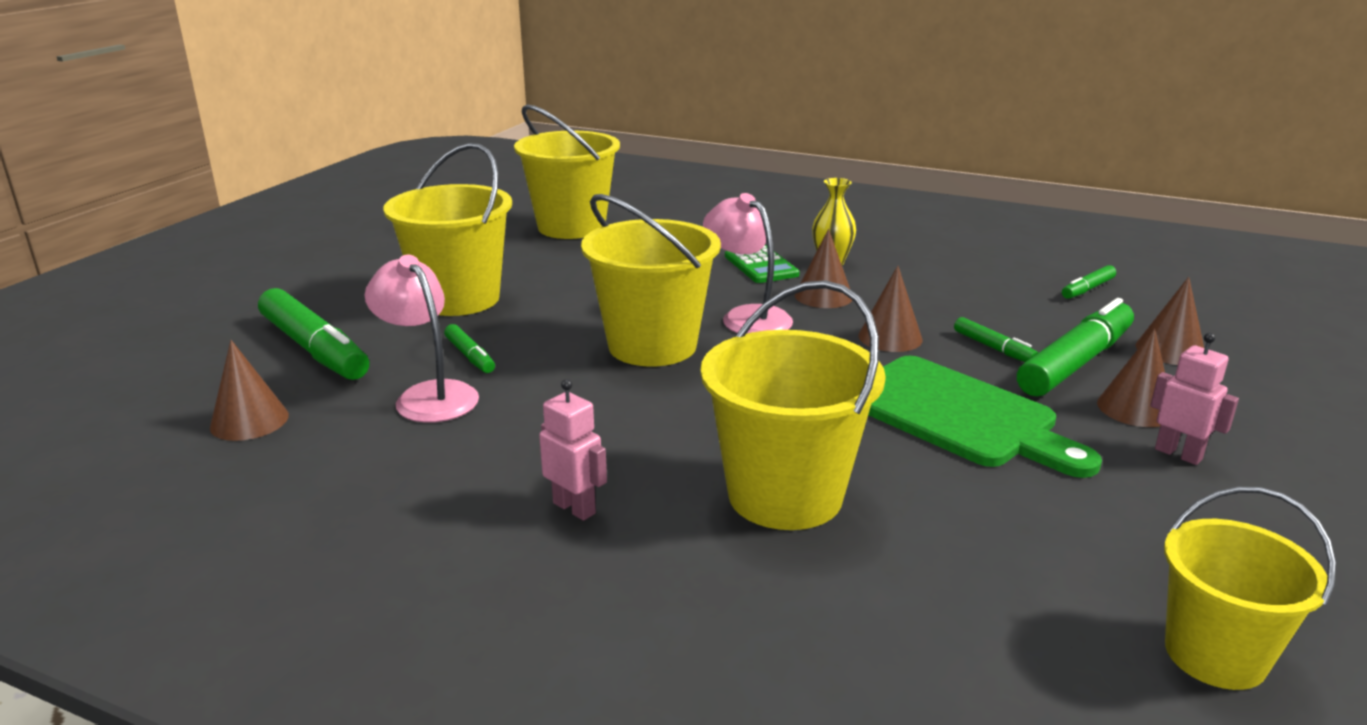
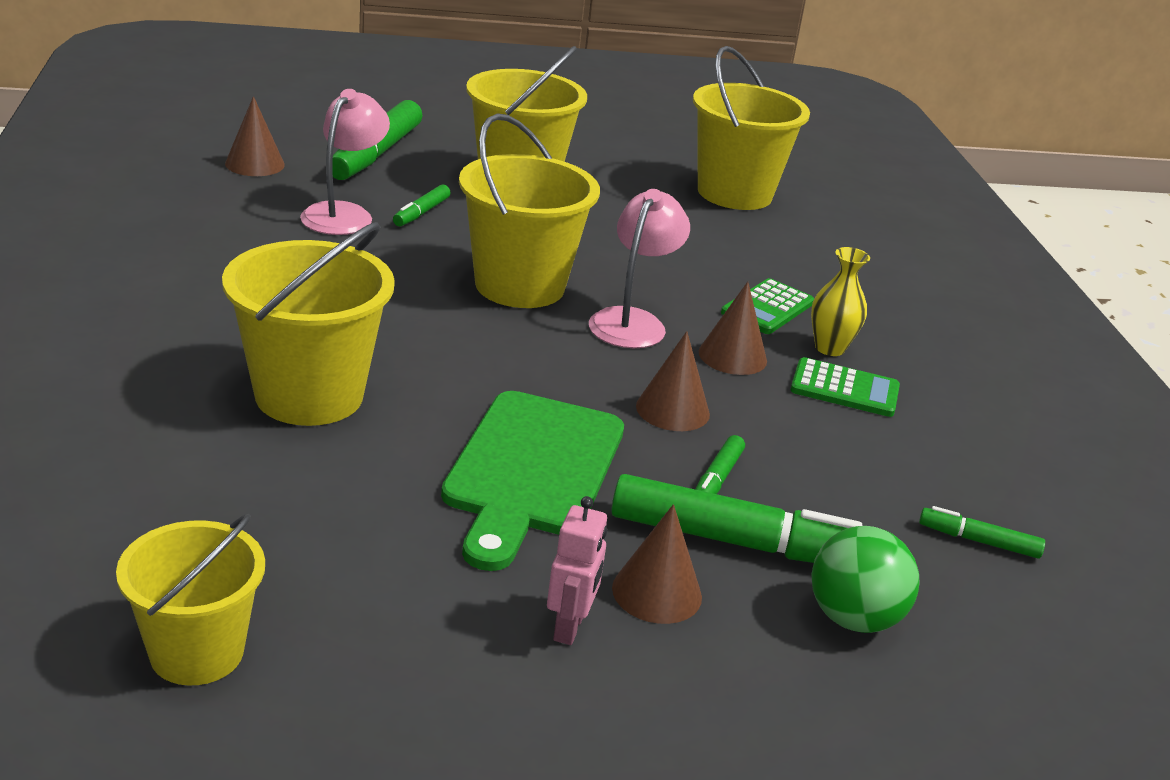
camera: 55 degrees right, 5 degrees up
pink robot [539,379,607,521] -> none
brown cone [1135,277,1204,365] -> green ball [811,526,919,633]
none -> green calculator [790,357,900,417]

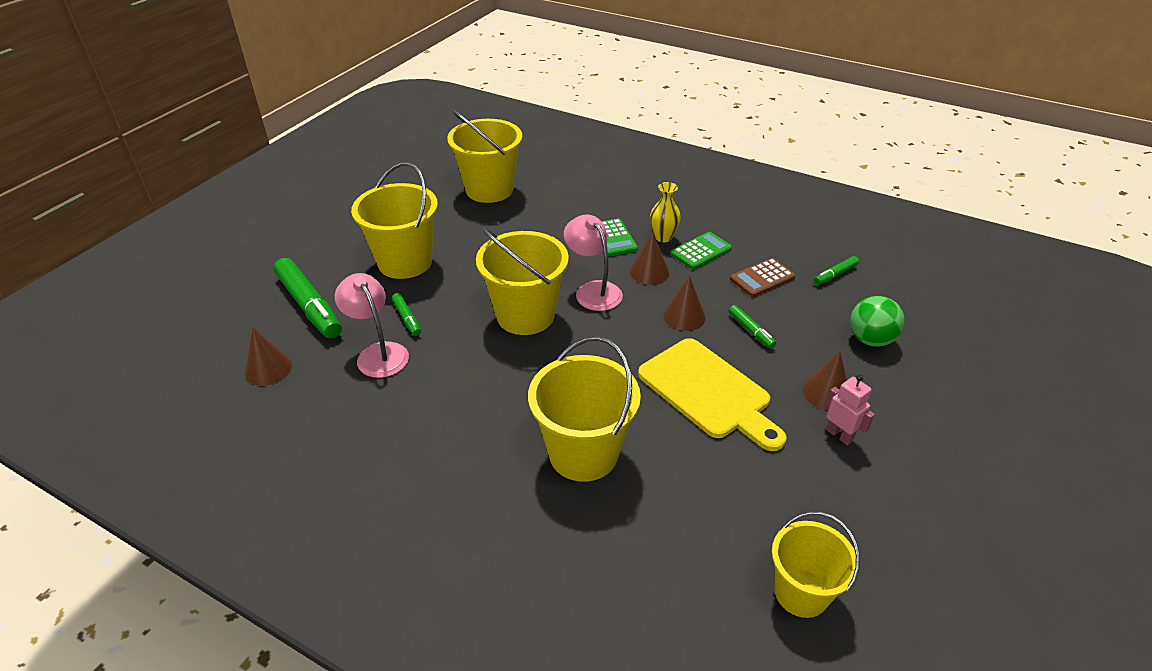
camera: 50 degrees left, 10 degrees up
green cutting board [441,391,624,571] -> yellow cutting board [638,338,787,451]
green marker [611,474,862,563] -> none
none -> brown calculator [730,258,796,297]

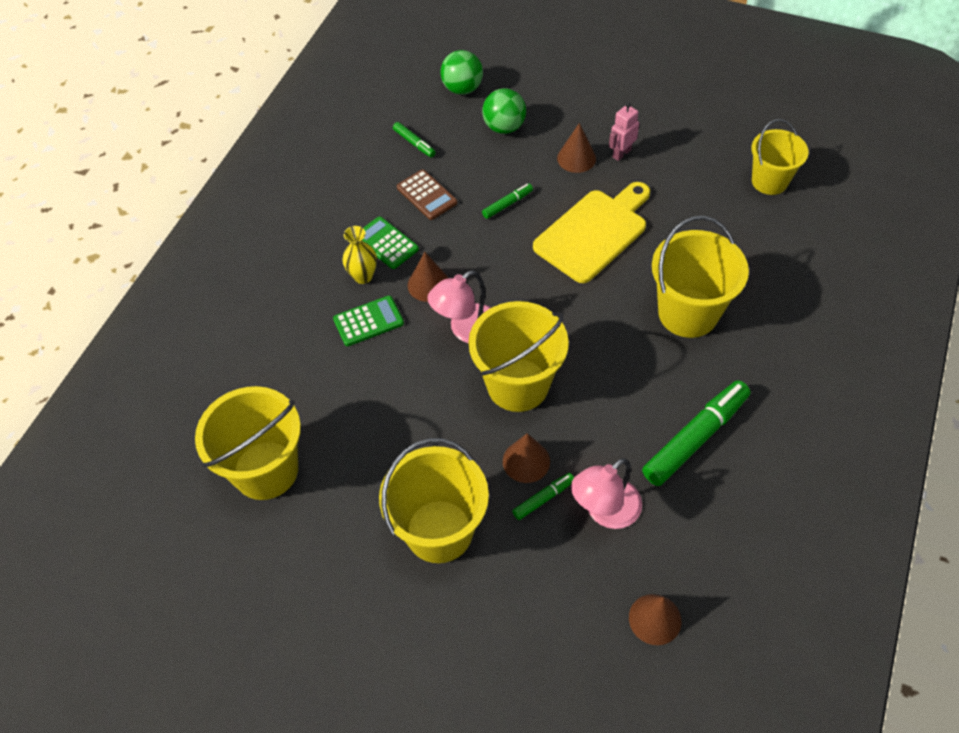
camera: 95 degrees left, 15 degrees up
green marker [274,258,342,339] -> green marker moved to [642,380,751,486]
brown cone [663,275,706,331] -> brown cone moved to [503,433,550,483]
none -> green ball [440,50,483,95]

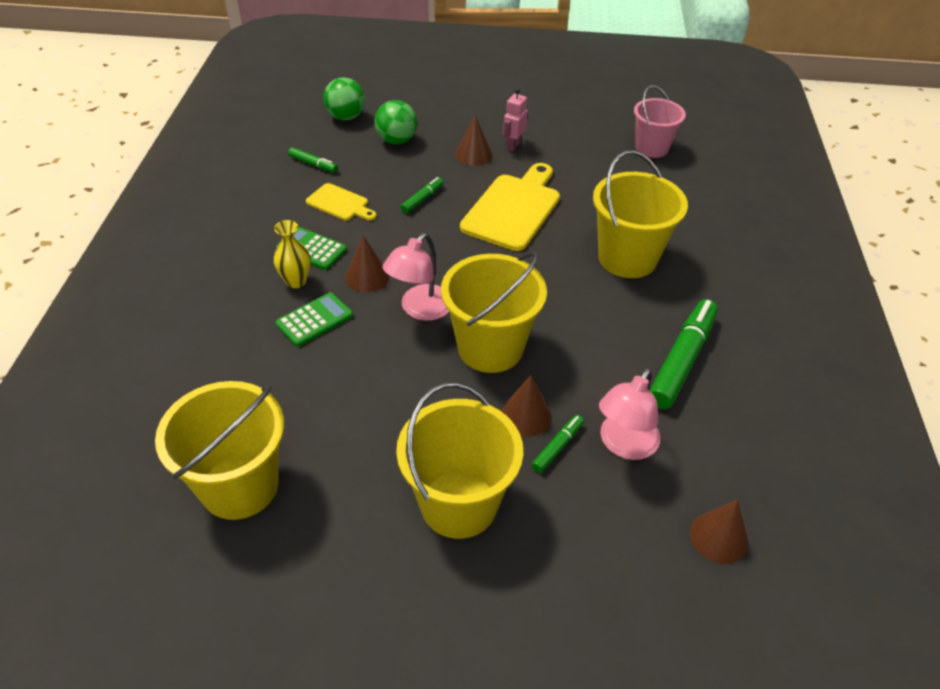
camera: 20 degrees left, 10 degrees down
brown calculator [397,170,457,220] -> yellow cutting board [306,183,377,220]
yellow bucket [751,119,809,195] -> pink bucket [634,85,686,158]

